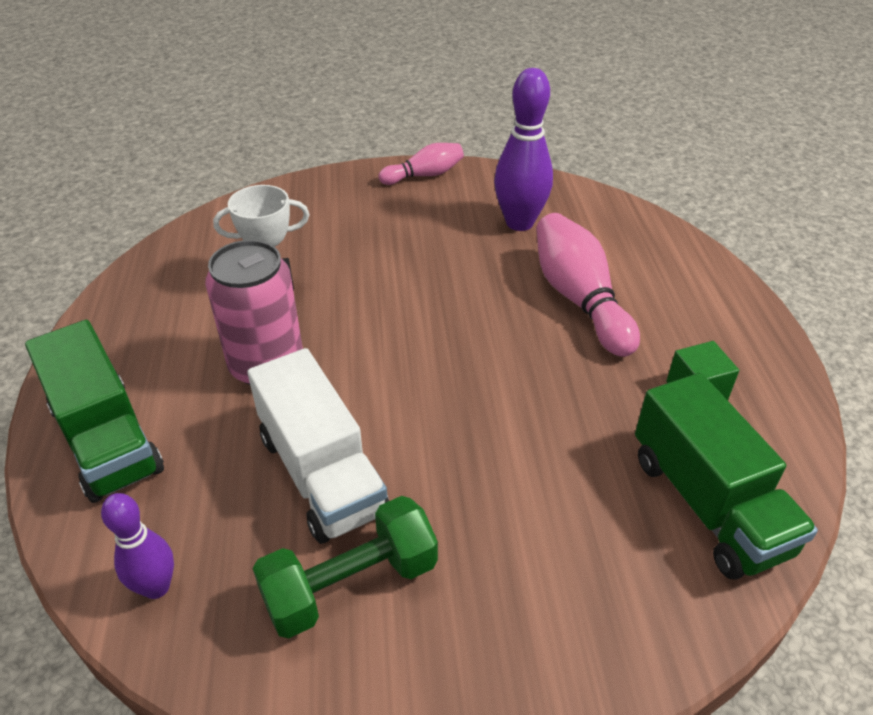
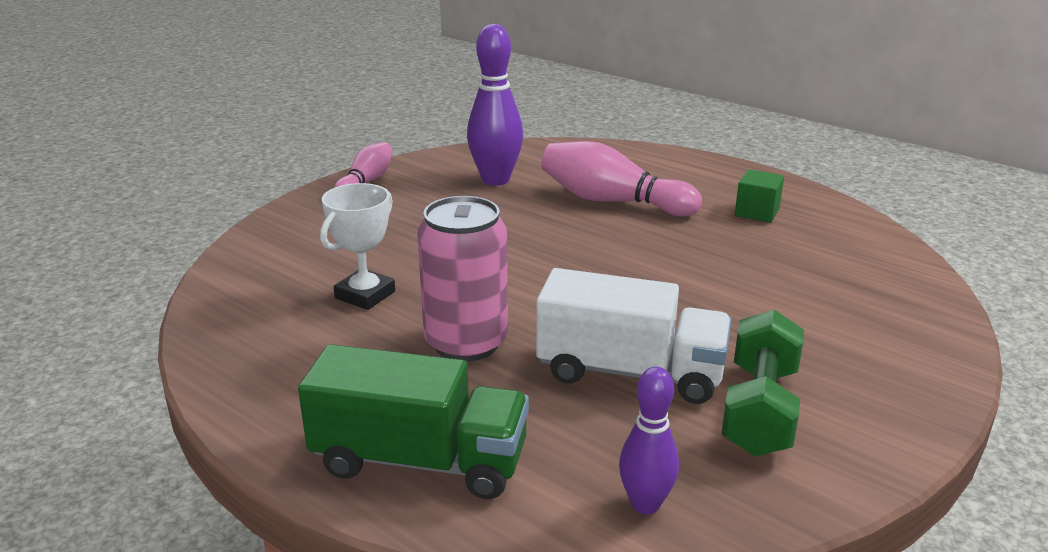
camera: 45 degrees left, 15 degrees down
green truck [635,373,818,580] -> none

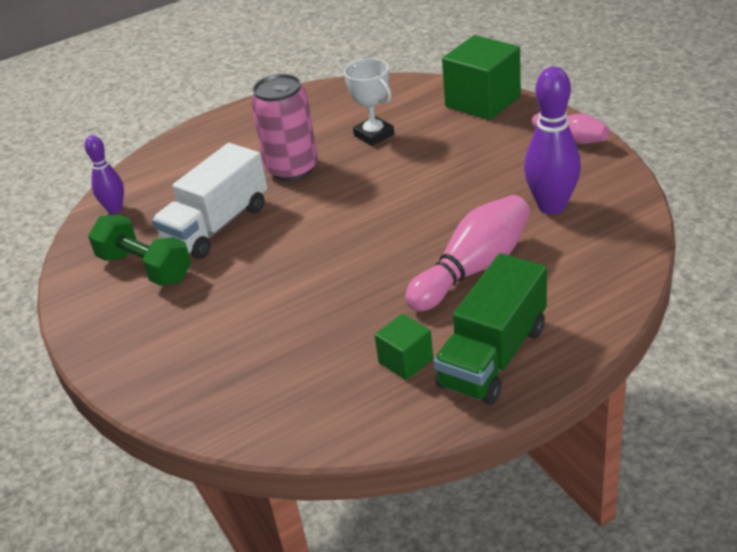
camera: 115 degrees right, 10 degrees up
green truck [298,344,529,499] -> green truck moved to [434,253,547,405]
none -> green cube [442,35,521,120]

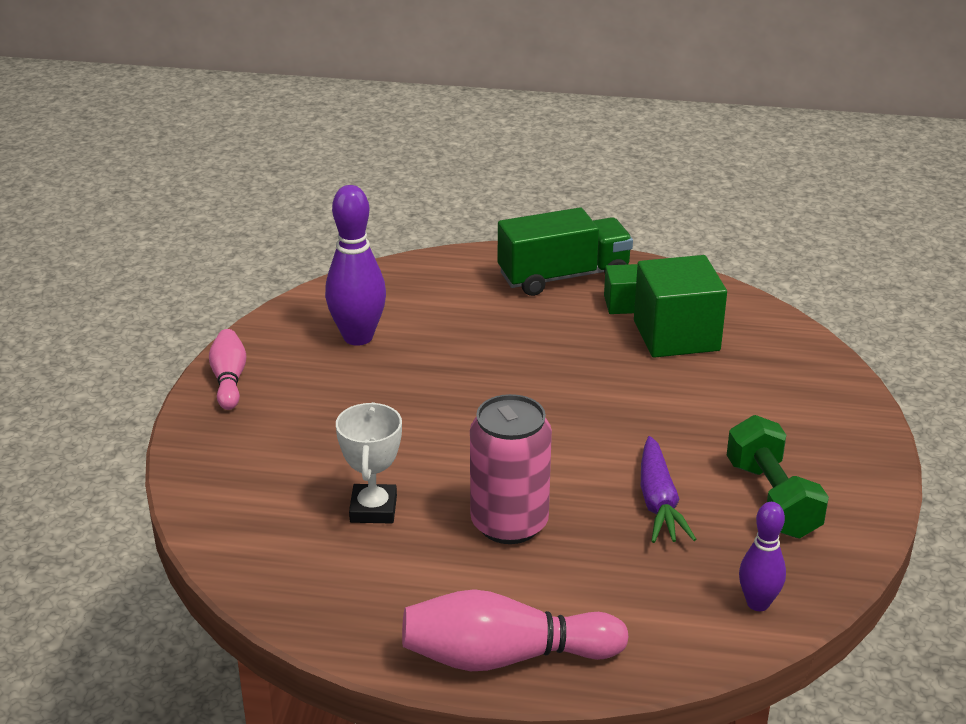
camera: 145 degrees left, 5 degrees down
white truck [152,143,267,259] -> purple carrot [641,436,697,543]
pink bowling pin [405,195,530,312] -> pink bowling pin moved to [402,589,629,671]
green cube [442,35,521,120] -> green cube moved to [634,255,727,358]

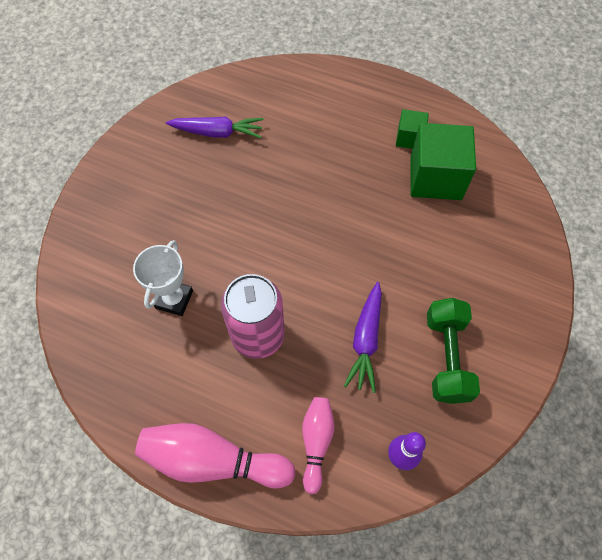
camera: 15 degrees right, 30 degrees up
pink bowling pin [209,329,246,410] -> pink bowling pin moved to [302,397,335,494]
purple bowling pin [325,185,386,346] -> purple carrot [166,117,263,138]
green truck [498,208,633,296] -> none

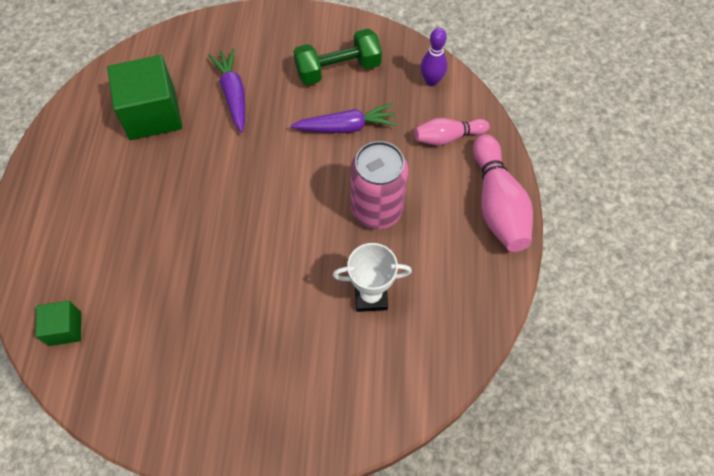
camera: 110 degrees left, 0 degrees up
purple carrot [166,117,263,138] -> purple carrot moved to [209,48,246,133]
green cube [396,109,429,149] -> green cube moved to [35,301,81,346]

